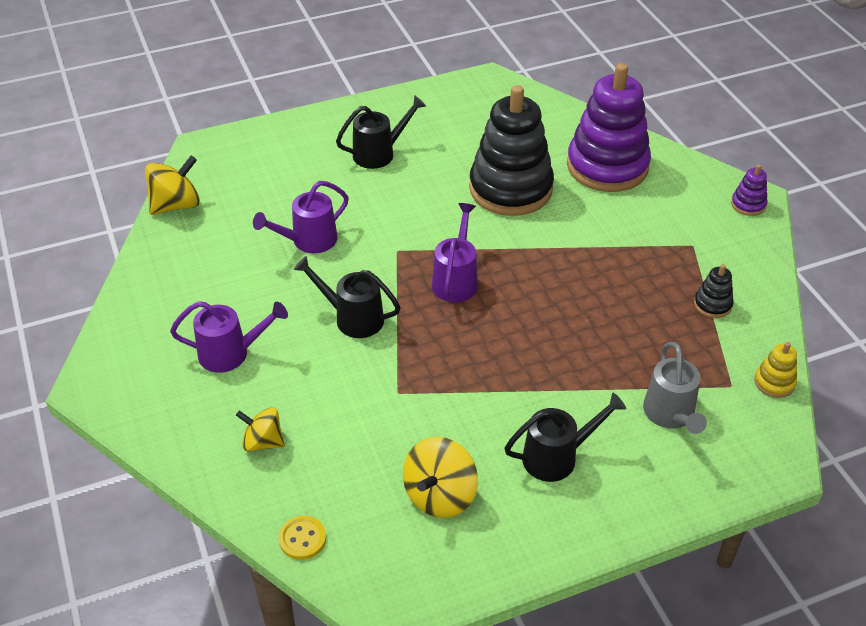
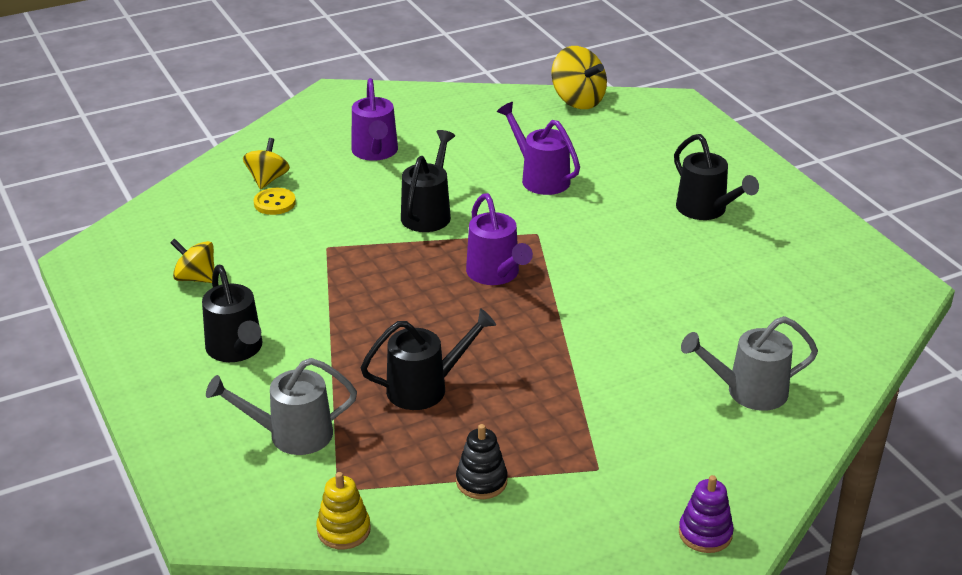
camera: 85 degrees right, 10 degrees down
yellow button [279,516,326,560] -> yellow button moved to [254,188,296,215]
yellow spinning top [403,437,478,518] -> yellow spinning top [170,238,215,283], size x0.66
purple watering can [432,203,478,302] -> purple watering can turned 60 degrees clockwise [466,193,533,285]
black stacking toy [469,85,554,216] -> none
purple stacking toy [567,63,651,192] -> grey watering can [681,316,818,411]
none -> black watering can [361,308,496,410]

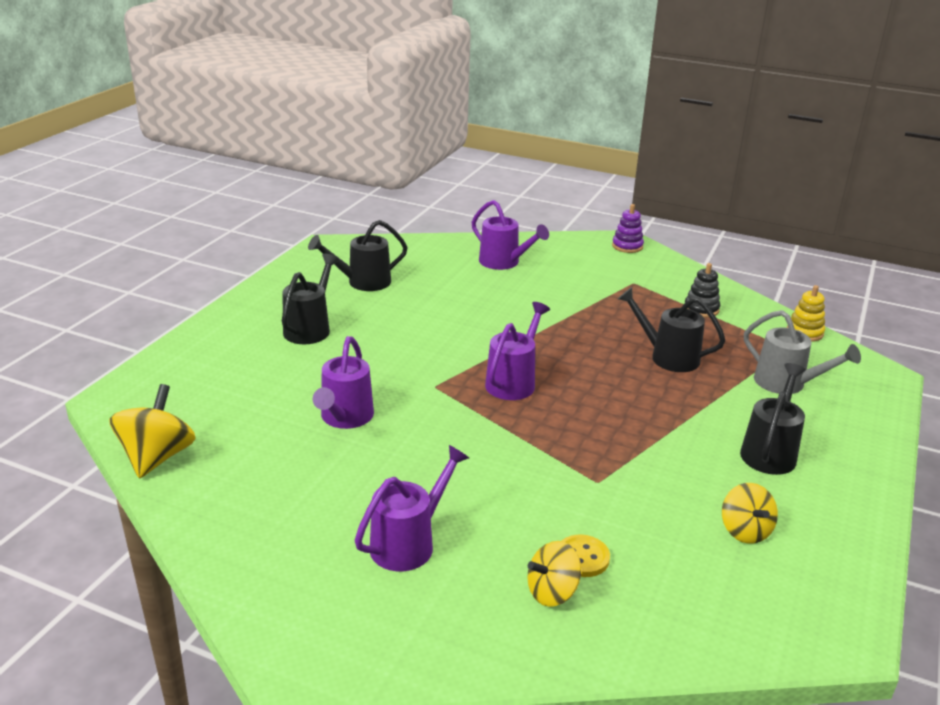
camera: 130 degrees left, 5 degrees down
black watering can [401,130,455,232] -> black watering can moved to [308,220,408,291]
grey watering can [681,316,818,411] -> purple watering can [471,200,549,270]

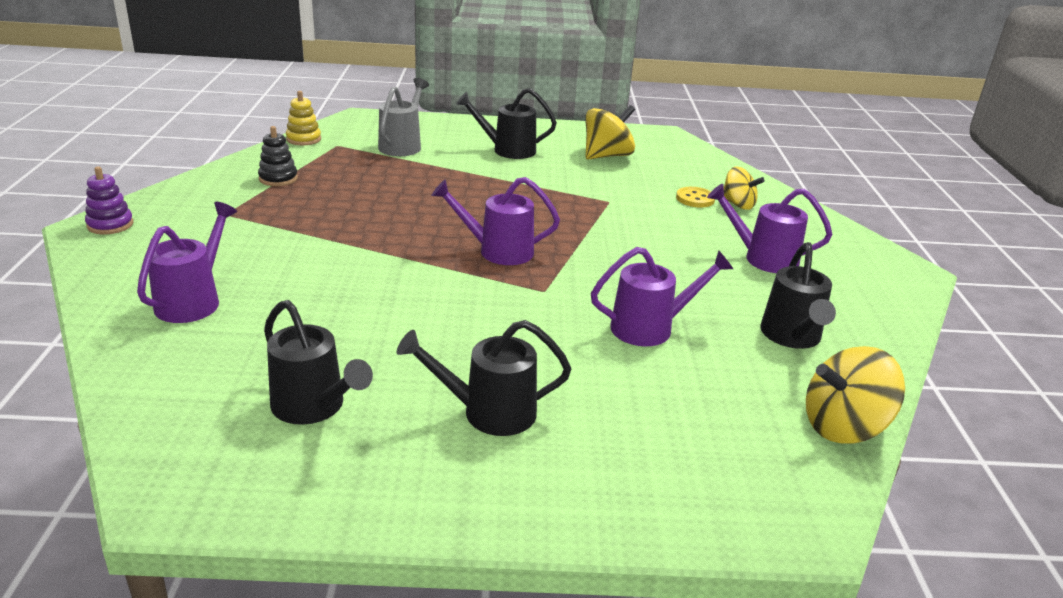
camera: 115 degrees left, 0 degrees up
black watering can [618,287,726,372] -> black watering can moved to [760,242,836,349]
yellow spinning top [722,483,778,544] -> yellow spinning top [586,105,635,160], size x1.51

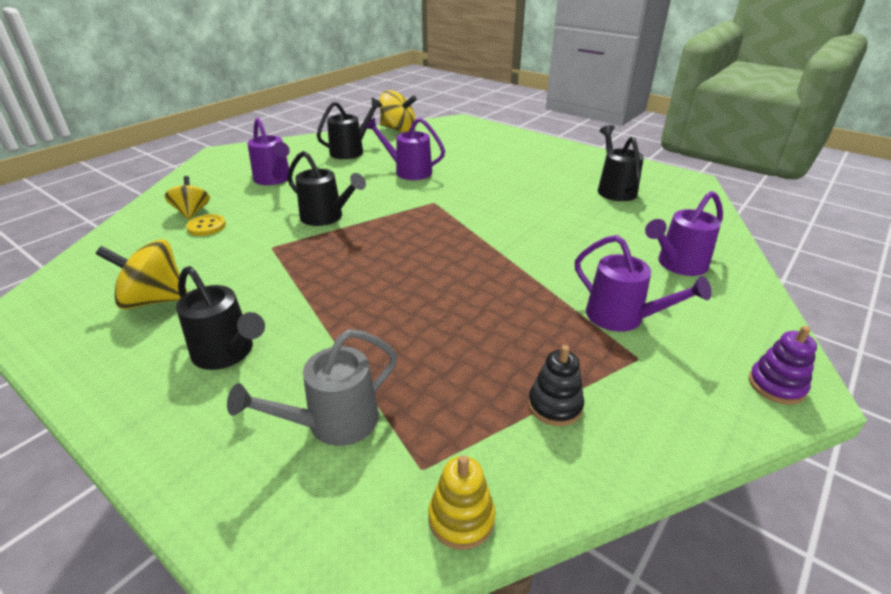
camera: 140 degrees left, 5 degrees up
black watering can [397,320,571,436] -> black watering can moved to [287,151,366,226]
purple watering can [431,177,560,265] -> purple watering can moved to [575,235,712,332]

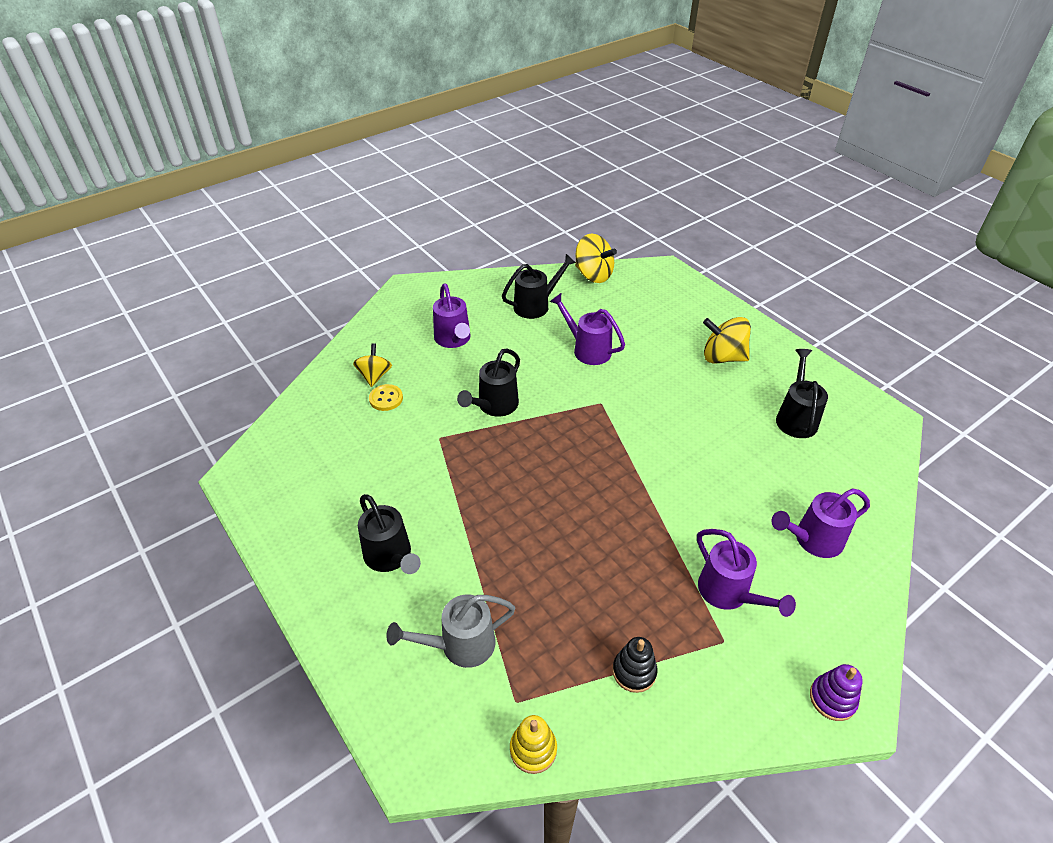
camera: 15 degrees right, 10 degrees up
yellow spinning top [96,239,188,309] -> yellow spinning top moved to [703,317,751,364]
black watering can [287,151,366,226] -> black watering can turned 75 degrees clockwise [457,348,520,417]

